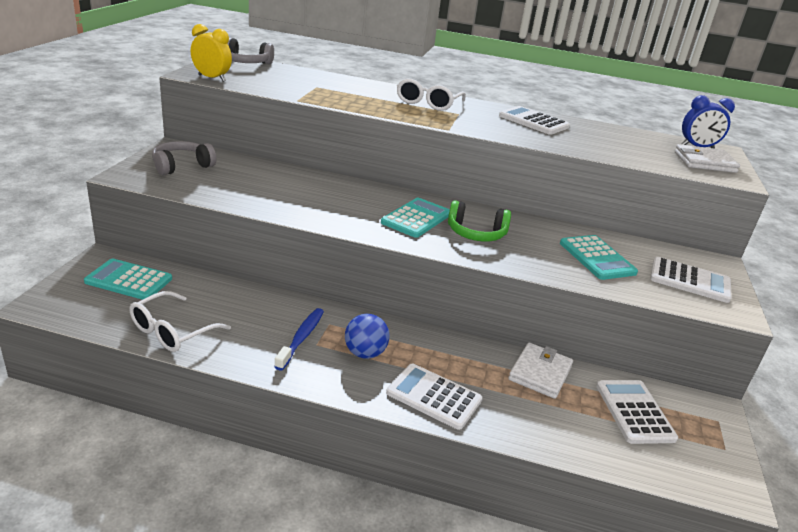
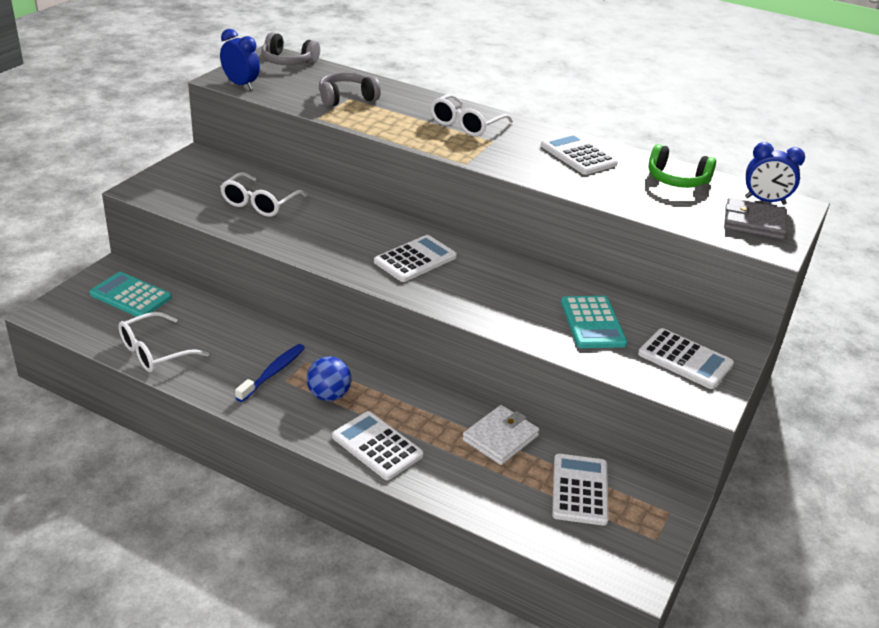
camera: 15 degrees right, 5 degrees up
grey headphones [152,141,216,175] -> grey headphones moved to [319,72,381,107]
yellow clock [191,24,232,82] -> blue clock [220,29,260,90]
turquoise calculator [381,198,450,238] -> white calculator [374,235,457,282]
green headphones [448,200,511,241] -> green headphones moved to [648,144,716,188]
white wallet [675,144,740,173] -> grey wallet [724,198,787,240]
none -> white glasses [220,172,308,217]

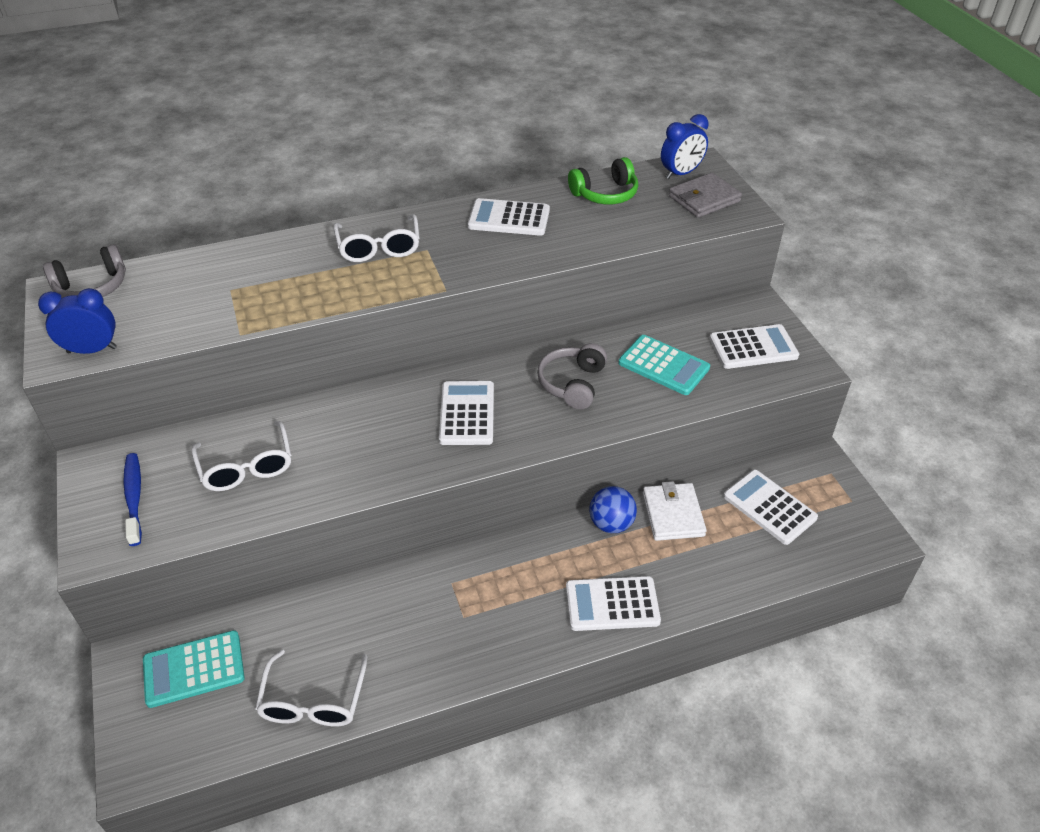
camera: 45 degrees left, 10 degrees up
blue toothbrush [235,344,305,402] -> blue toothbrush moved to [123,453,142,546]
blue ball [307,356,351,401] -> blue ball moved to [589,486,637,533]
grey headphones [319,72,381,107] -> grey headphones moved to [537,343,607,409]

